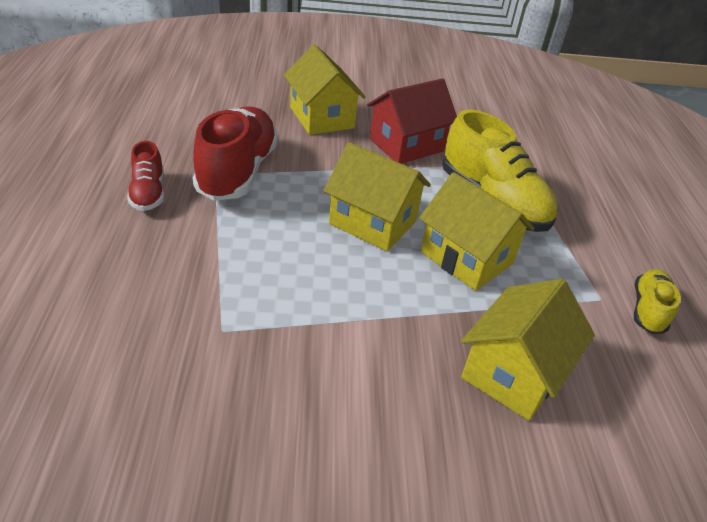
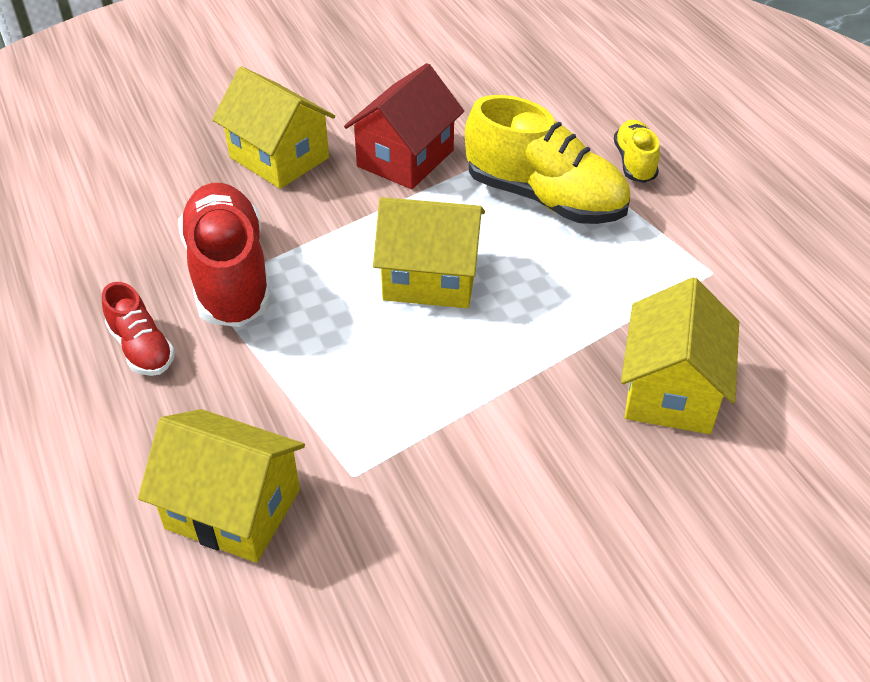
camera: 20 degrees left, 5 degrees up
yellow house [419,172,534,291] -> yellow house moved to [138,409,305,563]
yellow shoe [634,269,681,334] -> yellow shoe moved to [614,120,660,183]

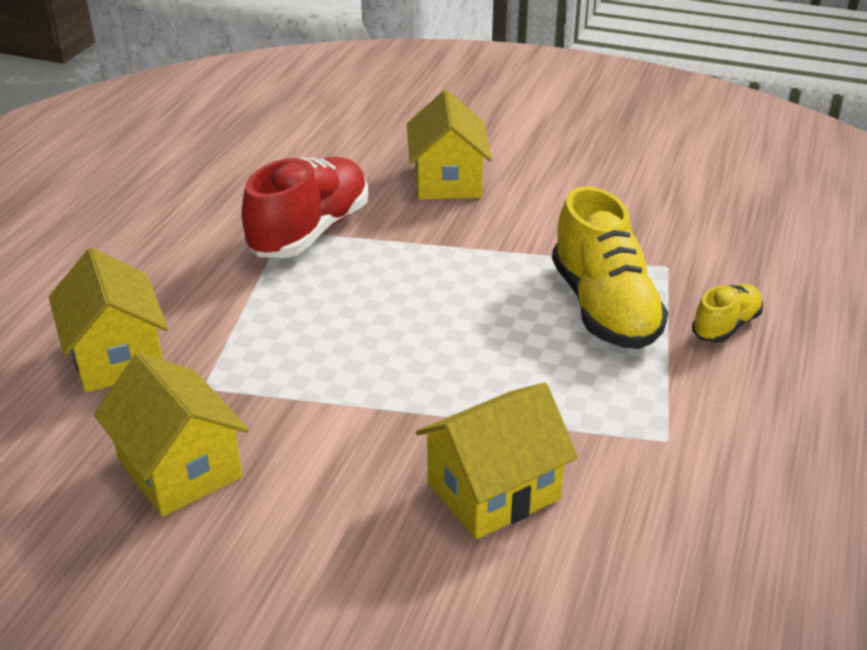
camera: 45 degrees right, 10 degrees down
red shoe [102,282,175,376] -> none
red house [344,63,464,189] -> none
yellow house [373,197,485,308] -> yellow house moved to [94,352,249,517]

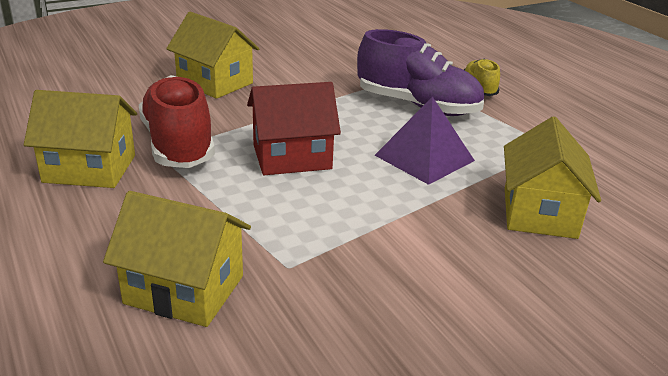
camera: 50 degrees left, 5 degrees down
yellow house [94,352,249,517] -> yellow house moved to [24,90,137,188]
yellow shoe [552,186,668,349] -> purple shoe [357,29,484,116]
none -> red house [247,82,341,175]
none -> purple pyramid [375,96,475,185]

